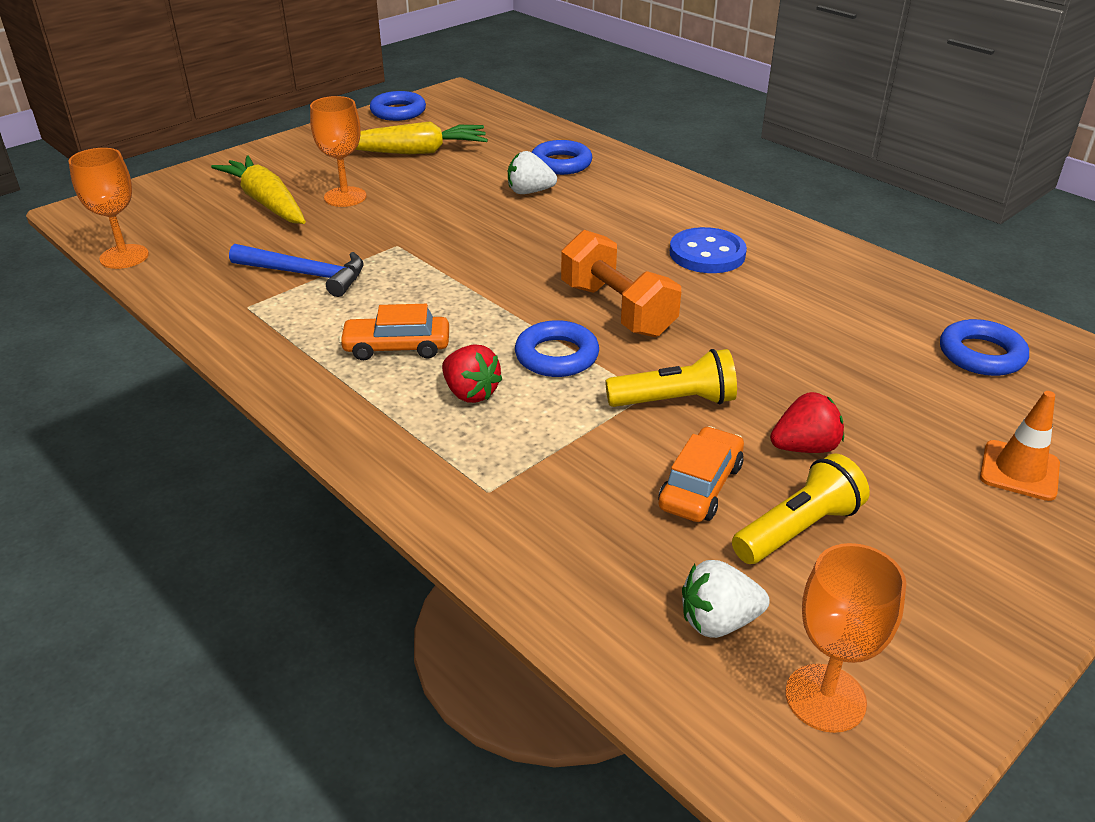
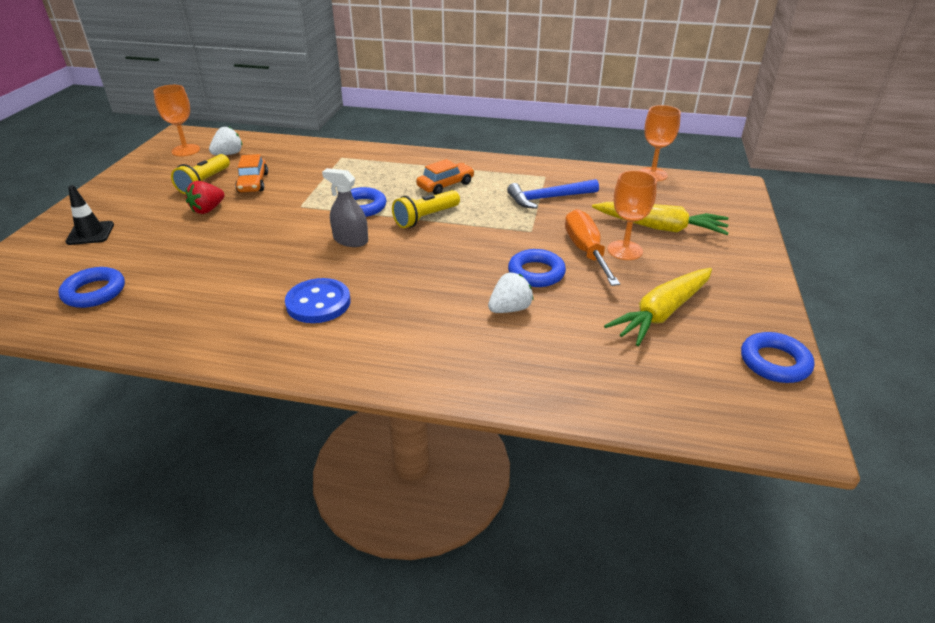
camera: 145 degrees right, 0 degrees up
red strawberry [442,344,502,403] -> none
blue ring [532,140,592,175] -> blue ring moved to [508,249,566,287]
orange dumbbell [561,230,681,337] -> grey spray bottle [322,168,368,247]
yellow flashlight [605,349,737,407] -> yellow flashlight moved to [392,190,460,228]
orange traffic cone [980,391,1060,501] -> black traffic cone [65,185,114,245]
none -> orange screwdriver [565,209,620,286]

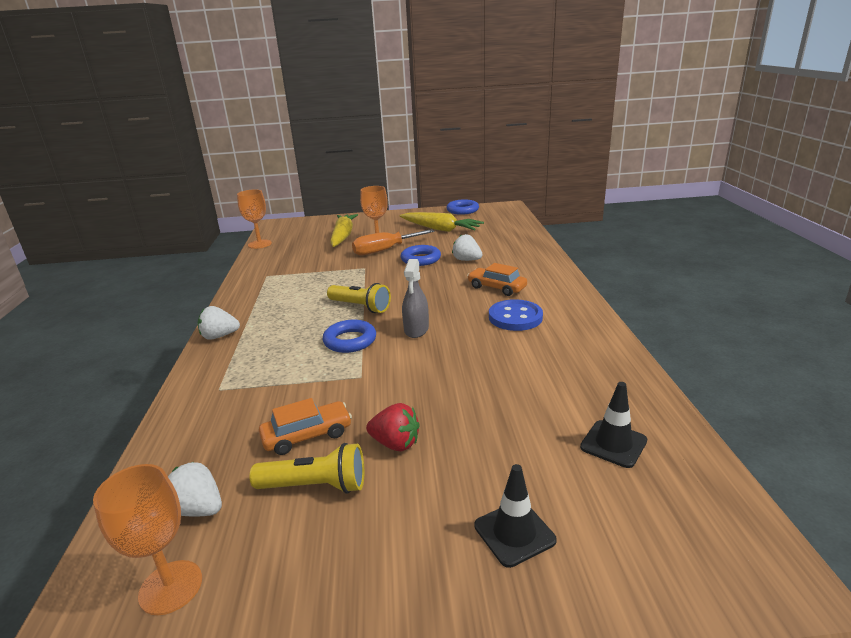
camera: 105 degrees left, 10 degrees down
blue ring [59,267,125,308] -> black traffic cone [580,382,647,468]
orange car [416,159,475,195] -> orange car moved to [467,263,527,296]
blue hammer [507,179,599,209] -> none
none -> white strawberry [198,306,240,340]

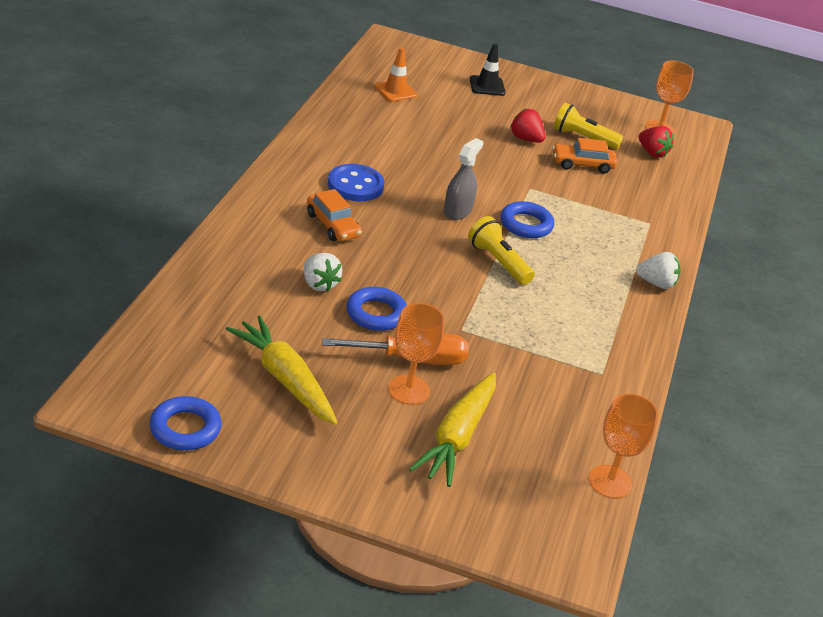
camera: 165 degrees left, 10 degrees up
white strawberry [168,462,222,517] -> red strawberry [639,126,674,158]
black traffic cone [580,382,647,468] -> orange traffic cone [374,47,418,102]

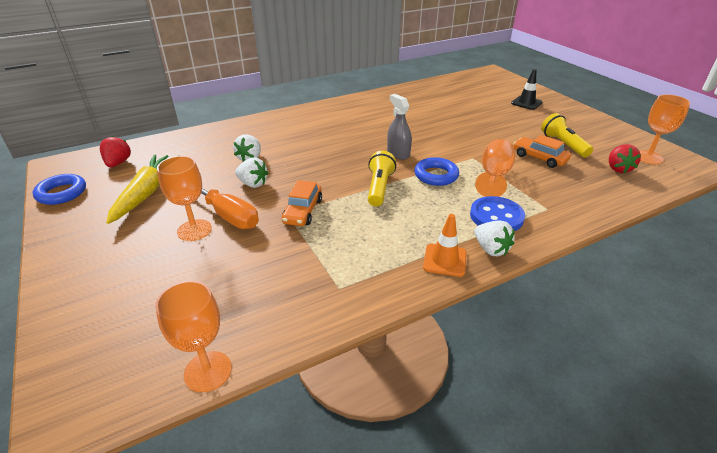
camera: 50 degrees right, 0 degrees up
orange car [307,189,362,241] -> orange car moved to [282,180,322,226]
blue button [328,164,384,201] -> blue button moved to [470,196,525,231]
blue ring [347,287,407,331] -> white strawberry [235,157,269,188]
orange traffic cone [374,47,418,102] -> orange traffic cone moved to [423,214,467,277]
yellow carrot [409,372,496,487] -> none
grey spray bottle [444,138,483,220] -> grey spray bottle turned 105 degrees counterclockwise [387,94,412,160]
red strawberry [510,108,546,143] -> red strawberry moved to [100,136,131,167]
none -> orange goblet [475,139,515,197]

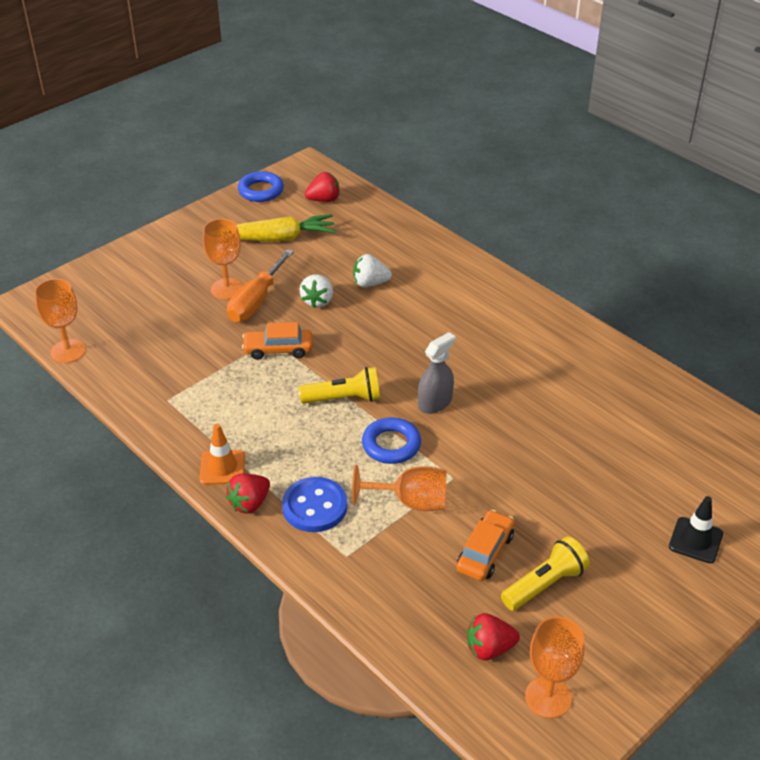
camera: 75 degrees right, 5 degrees up
white strawberry [474,220,515,256] -> red strawberry [226,474,270,514]

